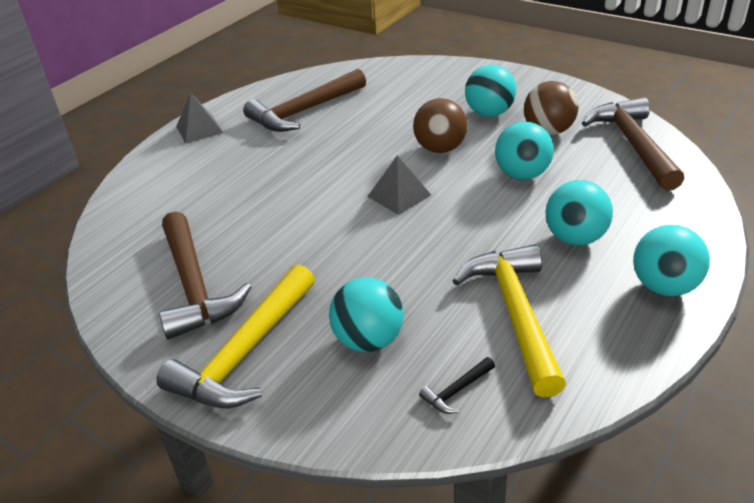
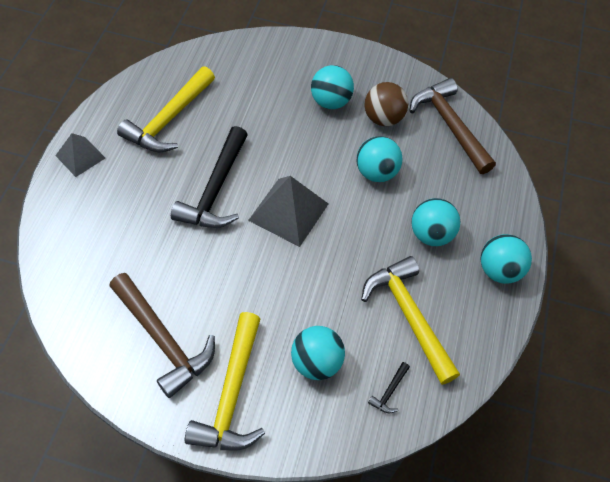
camera: 25 degrees left, 20 degrees up
brown hammer [243,69,366,132] -> yellow hammer [117,66,215,152]
grey pyramid [367,156,431,215] -> grey pyramid [248,176,328,247], size x1.61
brown ball [413,98,468,153] -> none
none -> black hammer [171,126,248,228]

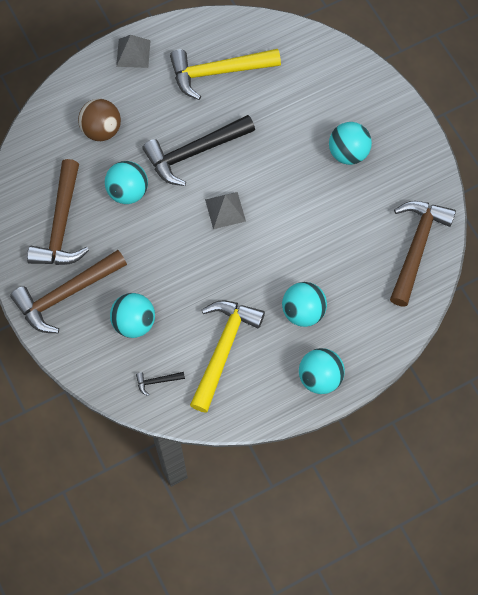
camera: 50 degrees right, 10 degrees up
yellow hammer [185,312,265,450] -> brown hammer [10,250,127,333]
grey pyramid [248,176,328,247] -> grey pyramid [205,192,246,229], size x0.62
turquoise ball [357,136,402,182] -> turquoise ball moved to [105,161,148,204]
brown ball [364,82,408,126] -> brown ball moved to [78,99,121,141]

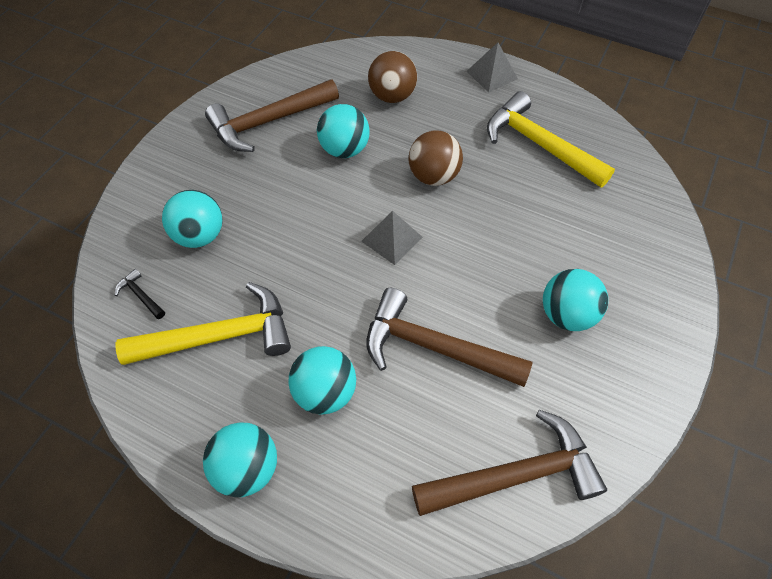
camera: 55 degrees right, 10 degrees down
brown hammer [10,250,127,333] -> brown hammer moved to [366,288,533,387]
black hammer [142,115,255,186] -> brown ball [409,131,463,186]

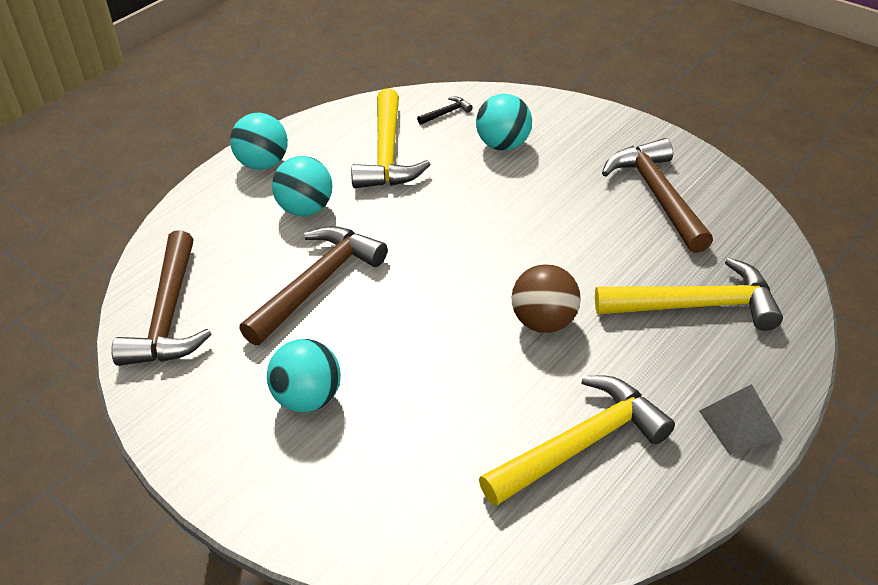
camera: 105 degrees right, 15 degrees down
turquoise ball [317,104,369,158] -> none
grey pyramid [361,211,423,265] -> none
brown ball [368,51,417,103] -> yellow hammer [595,257,783,331]

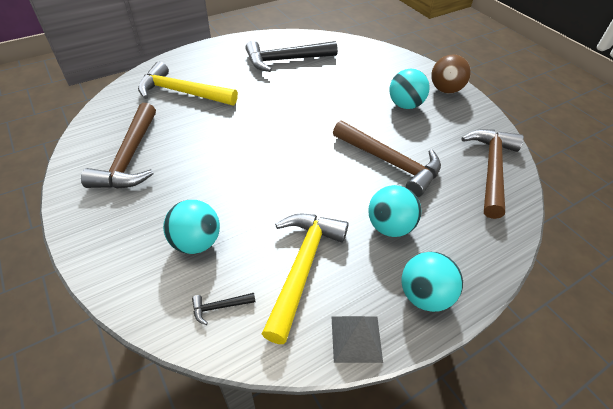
camera: 165 degrees left, 5 degrees up
brown hammer [239,226,388,346] -> brown hammer turned 105 degrees counterclockwise [333,120,441,197]
yellow hammer [479,376,675,506] -> black hammer [245,41,338,72]
brown ball [511,264,581,333] -> brown ball moved to [431,54,471,93]
grey pyramid [699,384,782,455] -> grey pyramid moved to [331,316,383,363]

